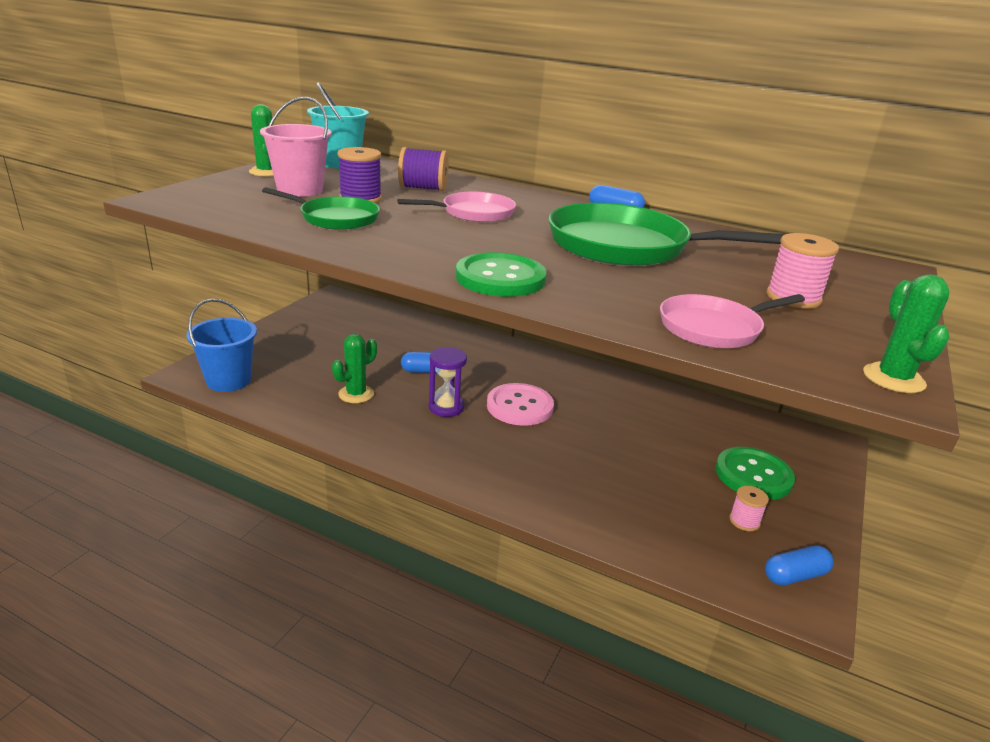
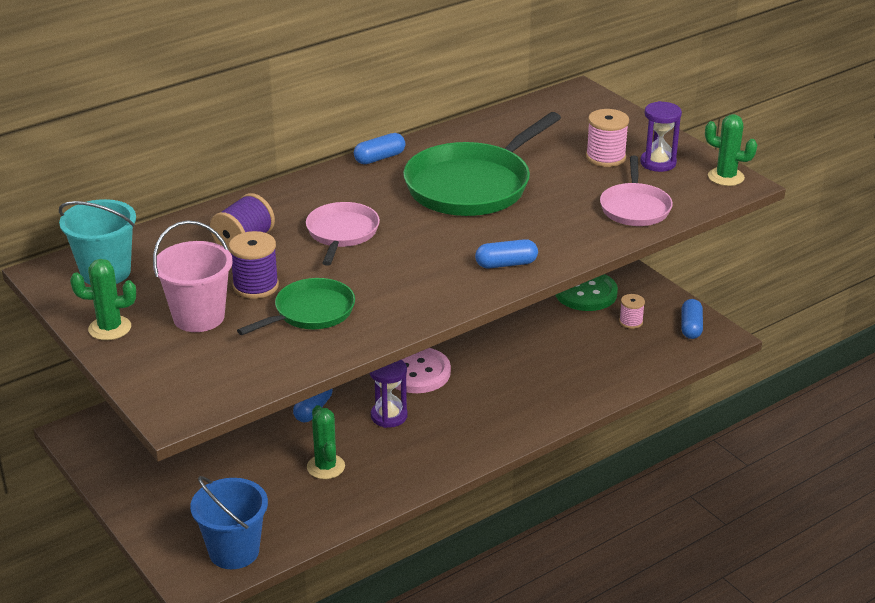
camera: 60 degrees left, 5 degrees up
green button [456,252,546,297] -> blue capsule [475,239,538,269]
none -> purple hourglass [640,101,682,172]

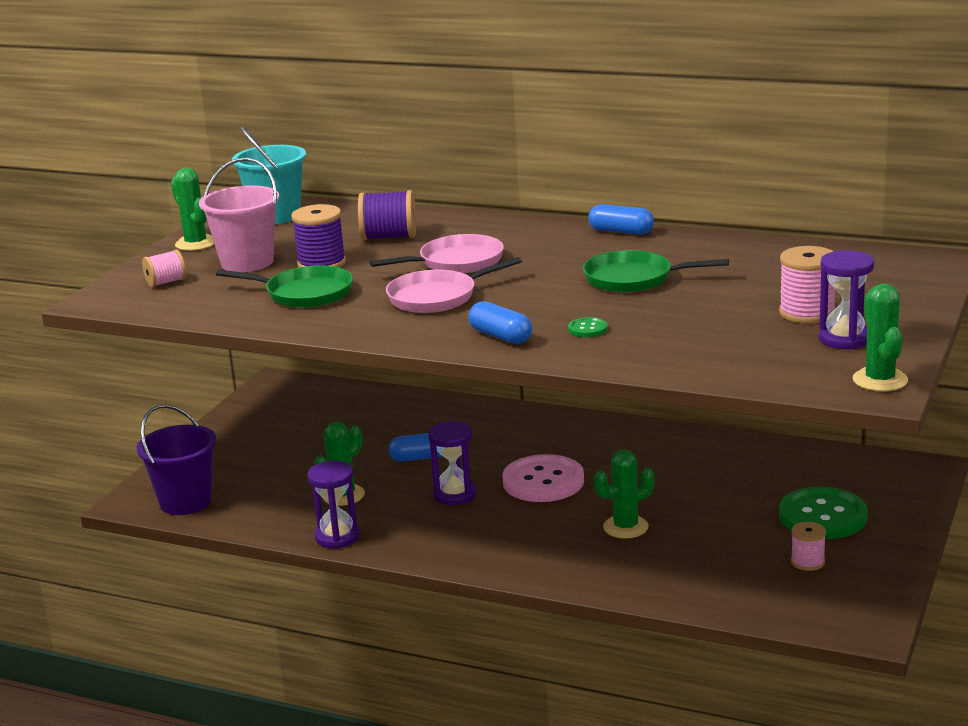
camera: 60 degrees right, 10 degrees down
blue bucket [190,476,268,569] -> purple bucket [136,404,217,515]
green pan [403,112,561,216] -> green pan [583,250,729,292], size x0.56
pink pan [600,156,673,226] -> pink pan moved to [386,257,522,313]
blue capsule [681,299,703,339] -> none
none -> pink spool [142,249,186,287]
none -> purple hourglass [307,461,360,549]
none -> green button [568,317,607,337]
none -> green cactus [594,450,655,538]

